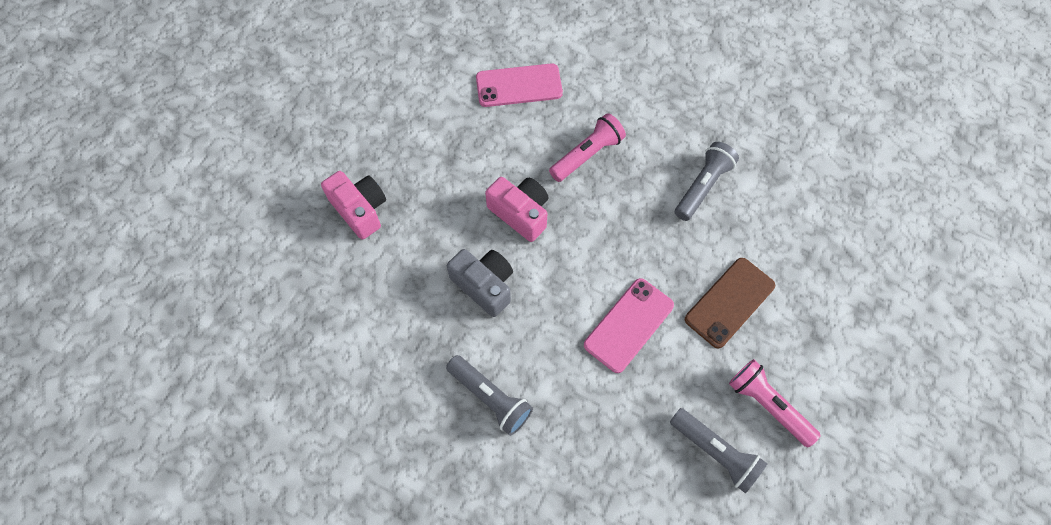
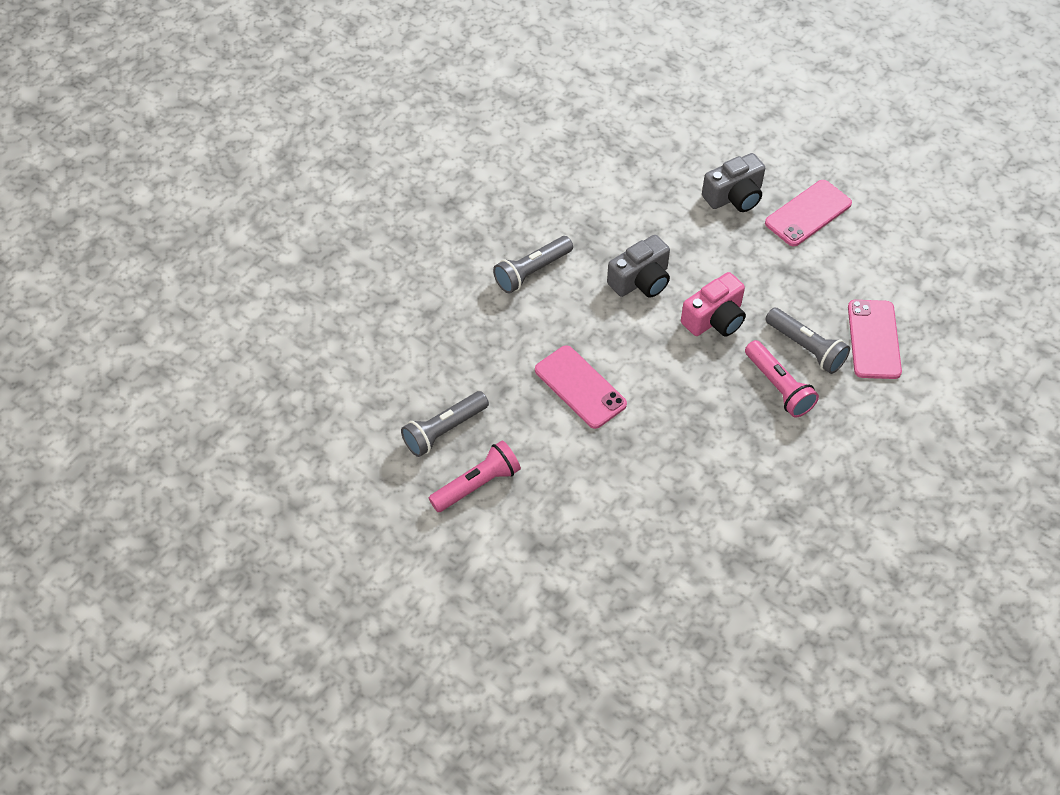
camera: 100 degrees right, 10 degrees down
pink camera [321,171,386,240] -> grey camera [702,153,765,212]
grey flashlight [675,142,739,221] -> grey flashlight moved to [765,307,850,374]
brown phone [685,258,775,349] -> none
none -> pink phone [765,180,852,246]

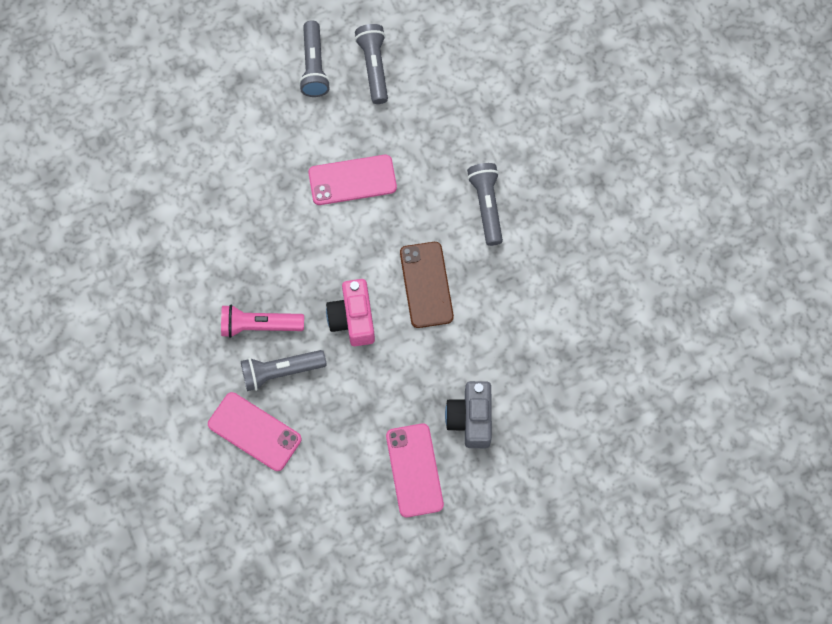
camera: 120 degrees right, 15 degrees up
pink flashlight [429,441,521,512] -> grey flashlight [299,20,330,97]
grey camera [607,235,670,298] -> brown phone [400,242,454,328]

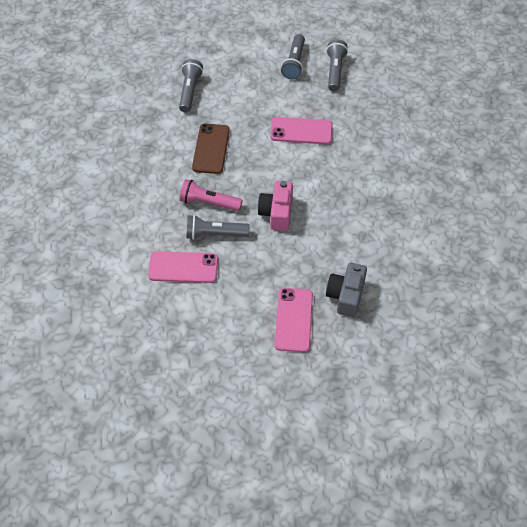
camera: 15 degrees right, 15 degrees down
pink phone [208,392,301,471] -> pink phone turned 45 degrees counterclockwise [148,251,218,283]
brown phone [400,242,454,328] -> brown phone moved to [192,123,230,174]
grey flashlight [467,163,503,246] -> grey flashlight moved to [179,59,203,112]

